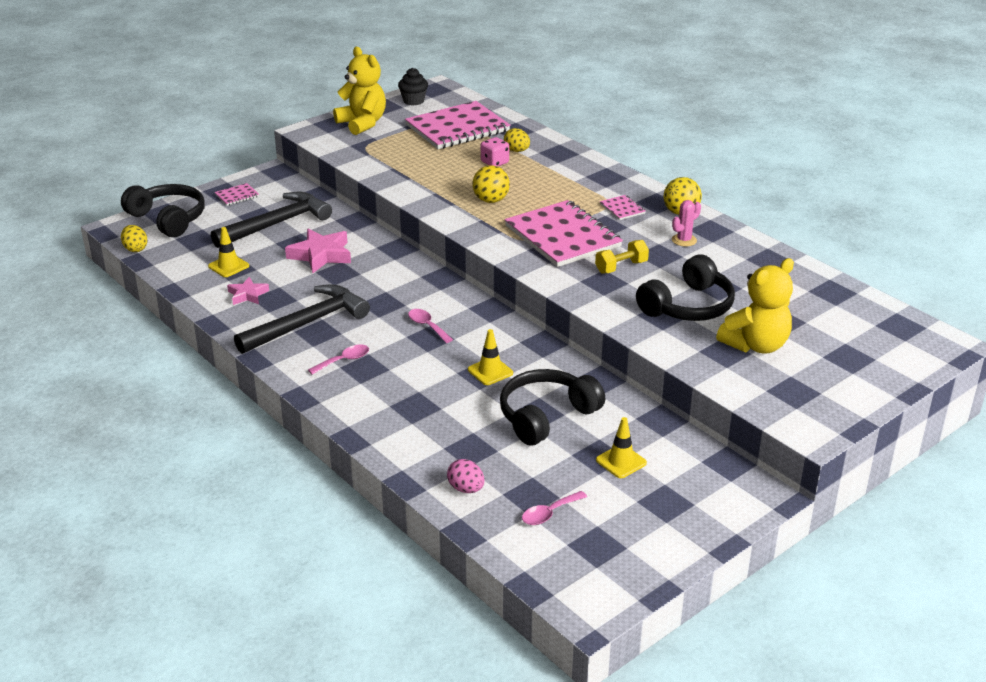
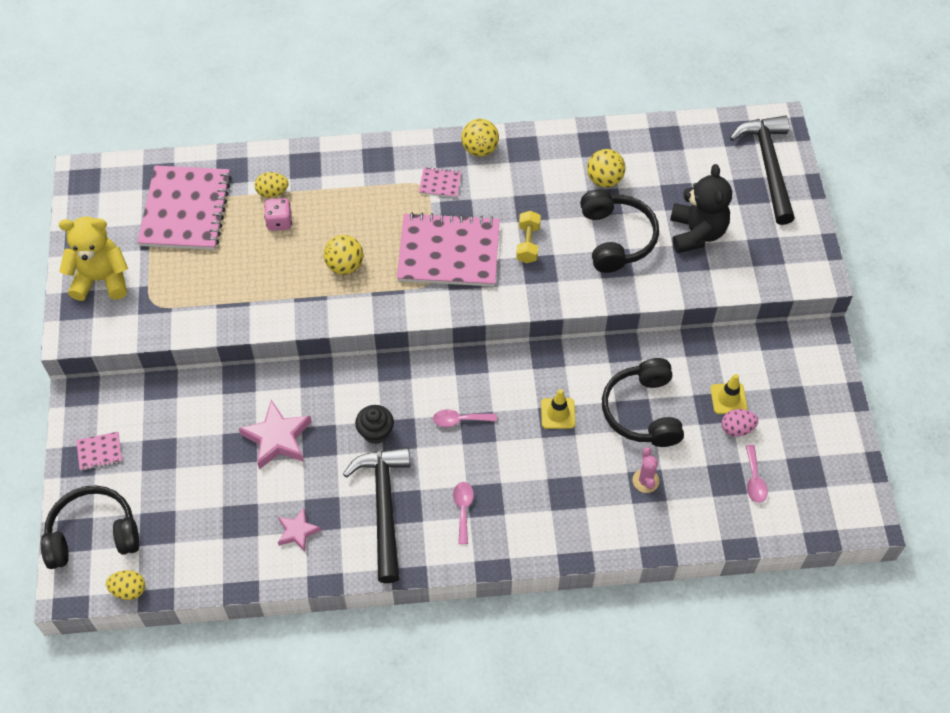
camera: 55 degrees left, 25 degrees up
yellow traffic cone [208,227,249,277] -> none
black hammer [211,192,332,248] -> black hammer moved to [730,116,795,225]
pink notebook [215,183,259,206] -> pink notebook turned 75 degrees clockwise [76,432,122,471]
black cupcake [398,68,428,106] -> black cupcake moved to [355,405,394,444]
pink egg [447,459,484,493] -> pink egg moved to [722,409,758,437]
pink cactus [672,200,701,247] -> pink cactus moved to [633,447,659,493]
yellow teddy bear [716,258,794,354] -> black teddy bear [670,164,732,253]
none -> yellow ball [587,149,625,187]

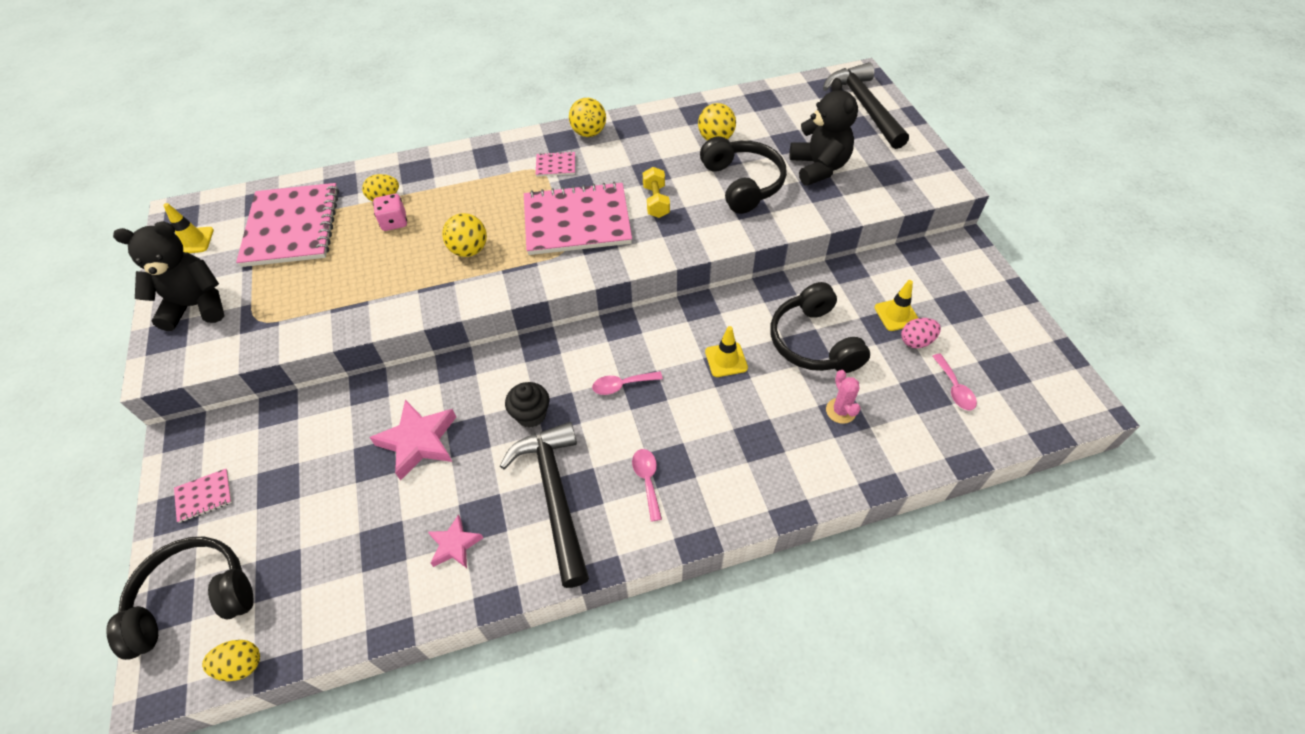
camera: 10 degrees left, 5 degrees down
yellow teddy bear [59,216,128,301] -> black teddy bear [113,221,225,331]
none -> yellow traffic cone [163,203,214,253]

